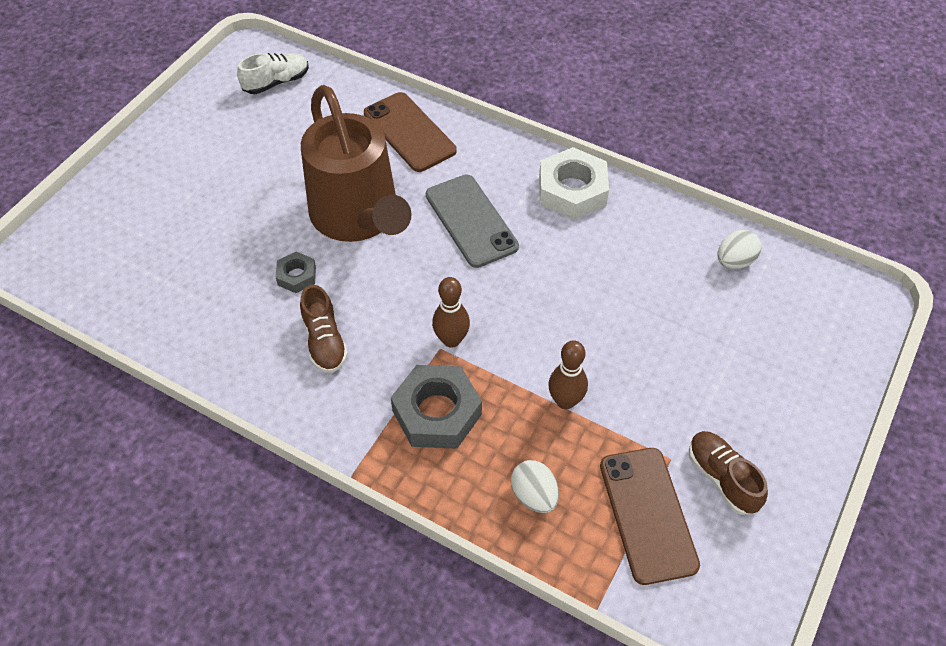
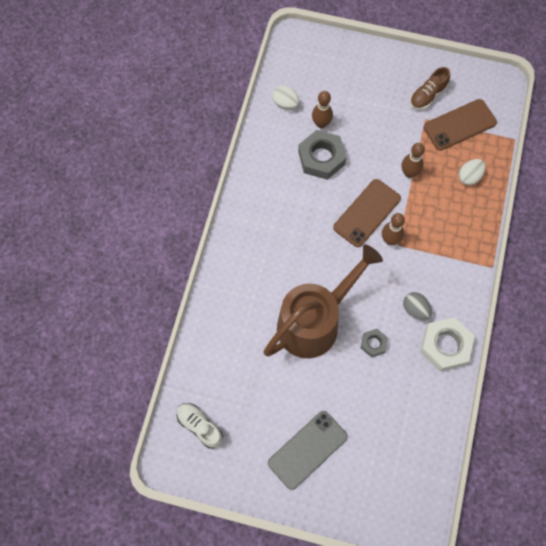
camera: 105 degrees left, 15 degrees up
brown shoe [300,285,348,373] -> grey egg [403,292,432,320]
brown phone [364,92,457,172] -> brown phone moved to [333,179,401,247]
grey nut [391,365,482,449] -> grey nut moved to [298,130,346,180]
grey phone [426,175,519,268] -> grey phone moved to [268,411,348,490]
white nut [539,147,609,220] -> white nut moved to [420,317,475,371]
none -> brown bowling pin [312,91,333,128]

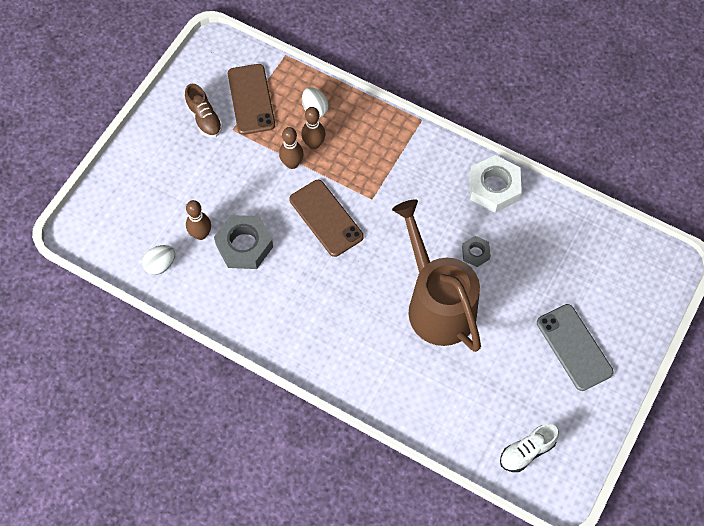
camera: 75 degrees left, 5 degrees down
brown bowling pin [382,213,405,245] -> brown bowling pin moved to [301,107,325,149]
grey egg [403,292,432,320] -> none

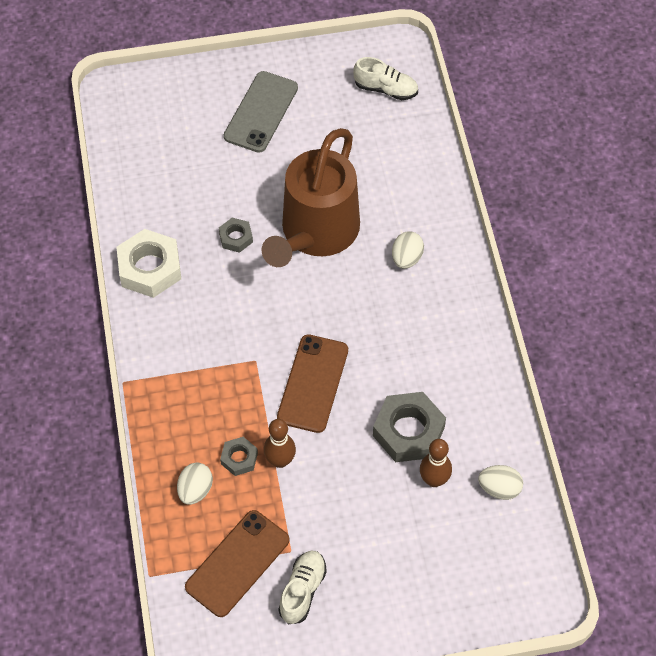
camera: 130 degrees left, 5 degrees down
brown shoe [185,84,223,138] -> white shoe [278,550,327,624]
brown bowling pin [301,107,325,149] -> grey nut [220,437,258,476]
none -> white egg [392,231,424,269]

